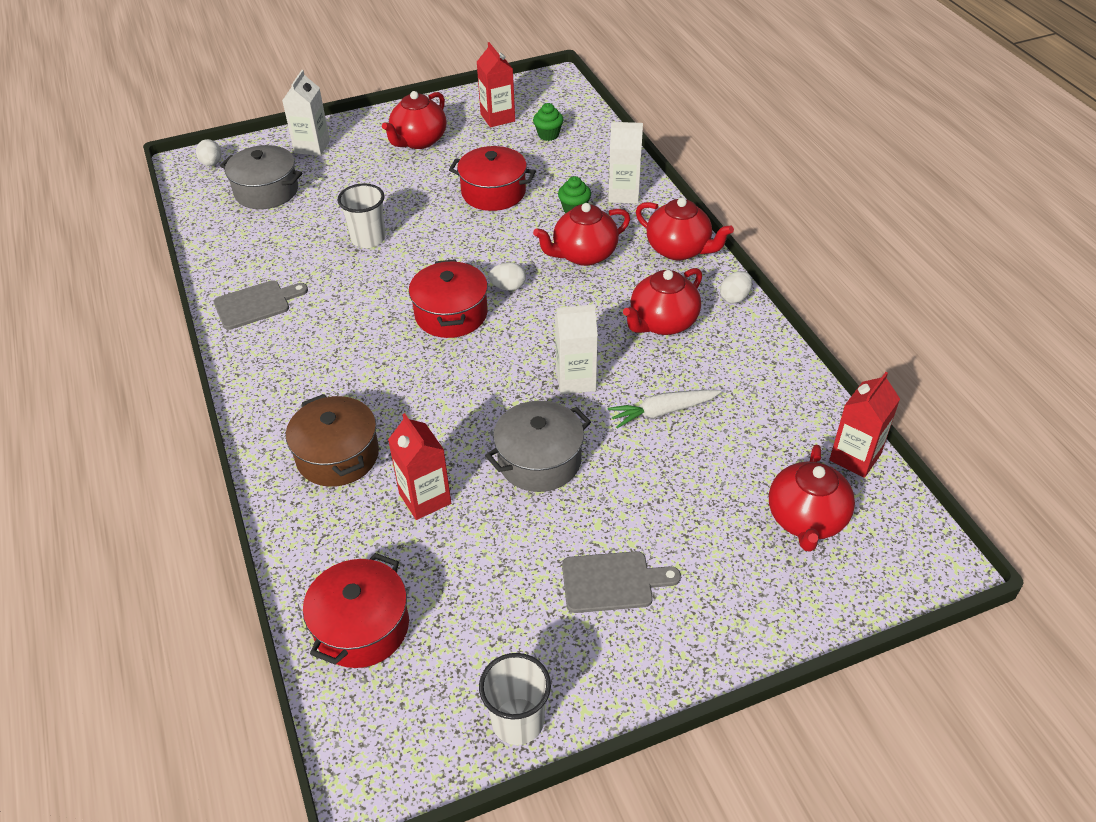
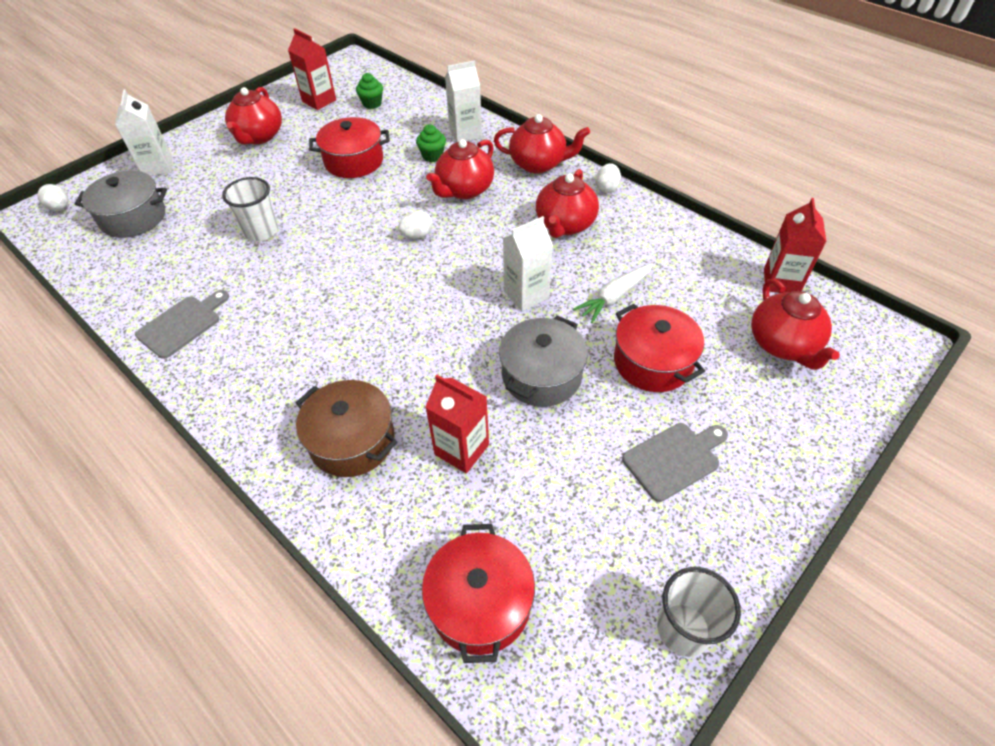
camera: 25 degrees left, 5 degrees up
red pot [409,259,488,338] -> red pot moved to [614,304,705,392]

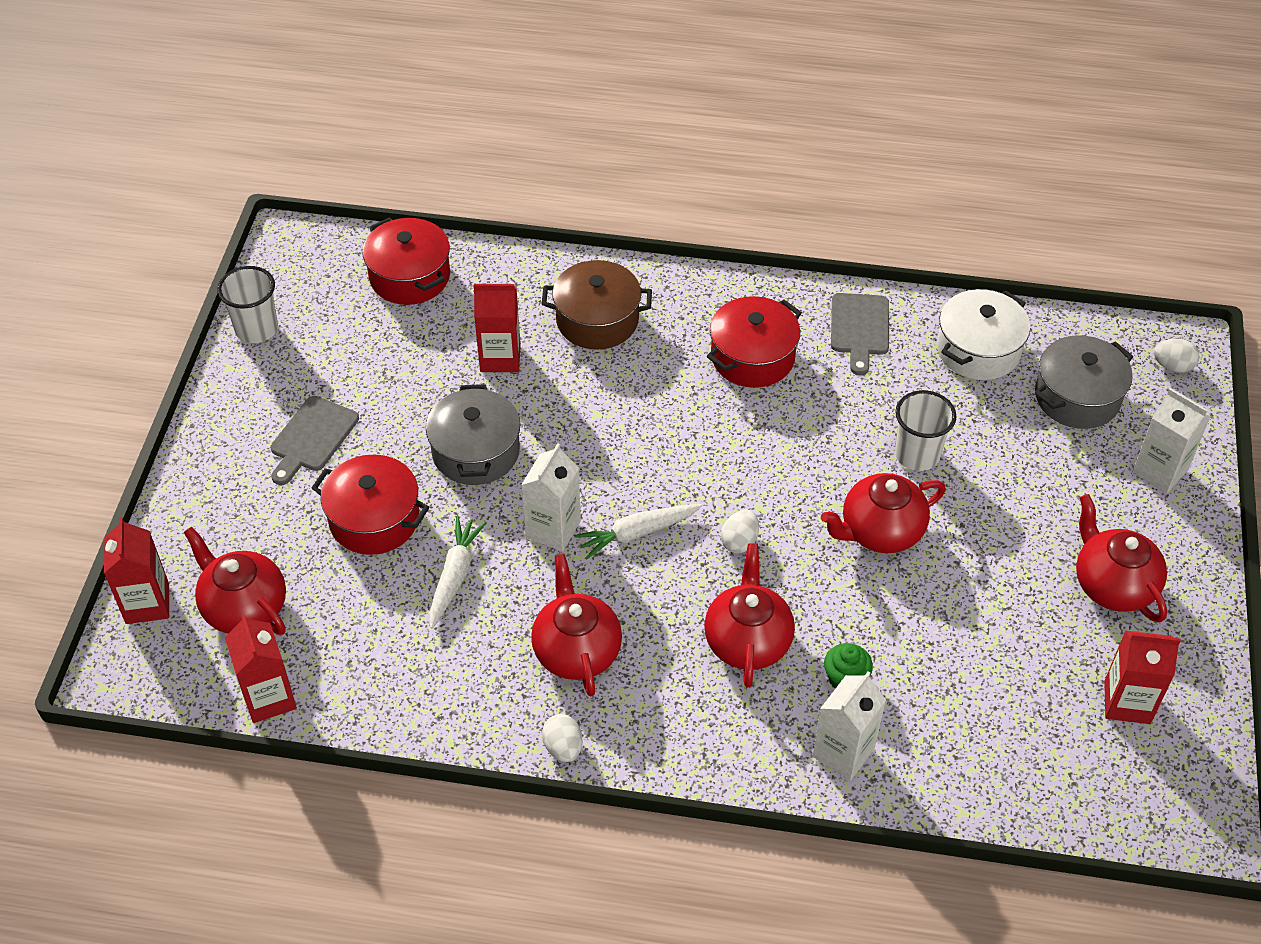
camera: 145 degrees right, 0 degrees up
red pot [309,117,390,178] -> red pot moved to [707,296,802,388]
green cupcake [356,73,383,109] -> none
red teapot [494,114,590,173] -> red teapot moved to [821,473,946,553]
none -> red carton [104,517,169,624]
none -> white carrot [574,504,702,560]
none -> white pot [937,289,1030,380]

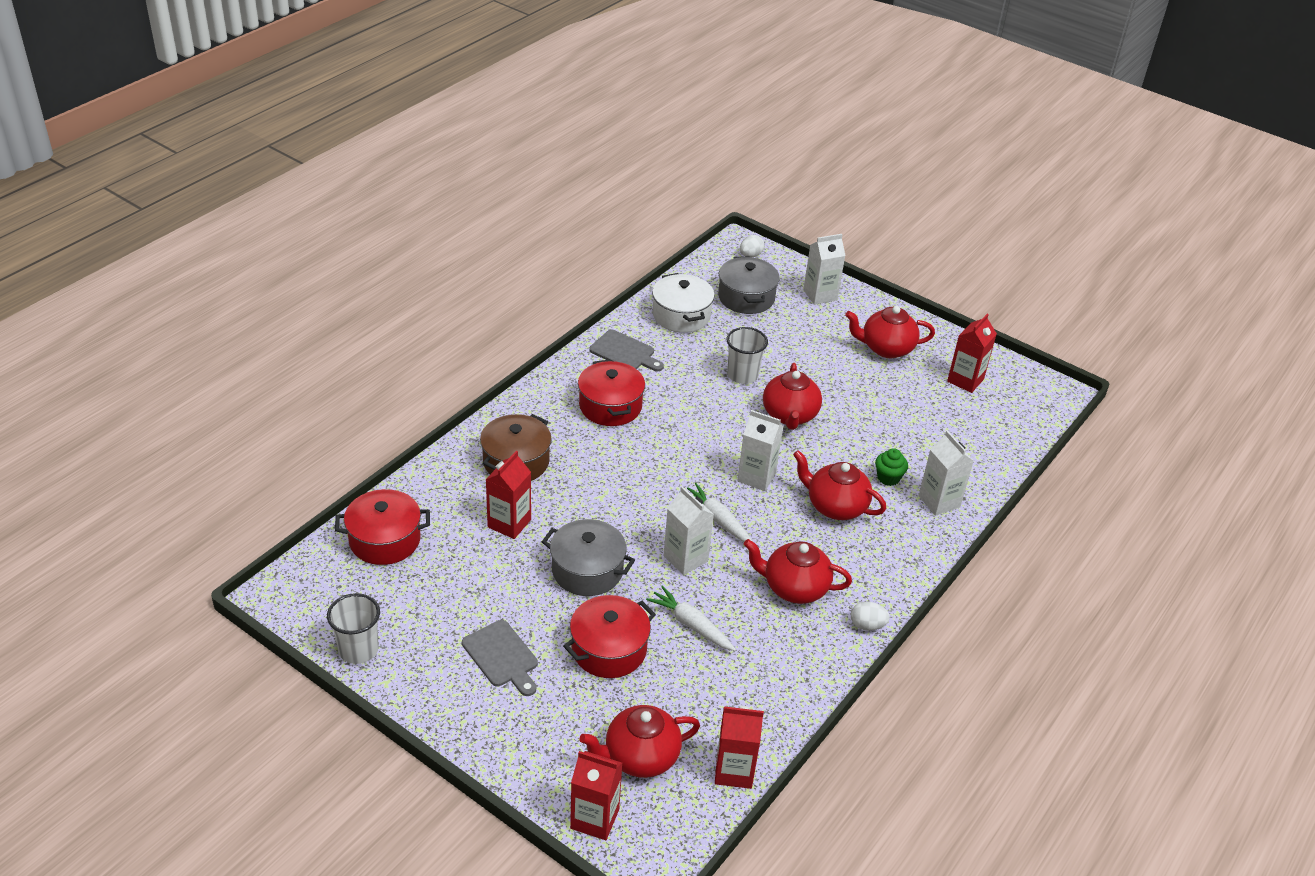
camera: 65 degrees left, 10 degrees down
white carrot [574,504,702,560] -> white carrot turned 135 degrees clockwise [687,483,752,542]
white egg [721,509,759,553] -> white carton [737,410,783,491]

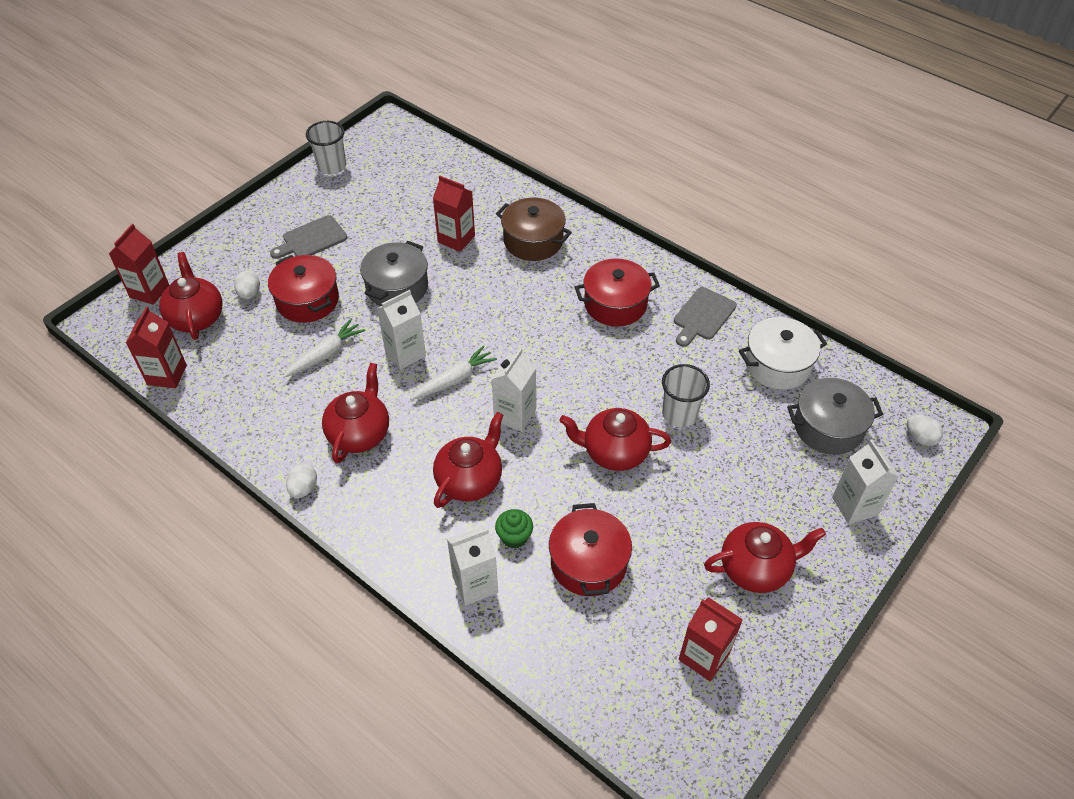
camera: 95 degrees right, 10 degrees up
red pot [335,489,430,565] -> red pot moved to [549,503,632,596]
red teapot [845,306,935,358] -> red teapot turned 75 degrees clockwise [704,522,826,593]
none -> white egg [234,271,260,299]

